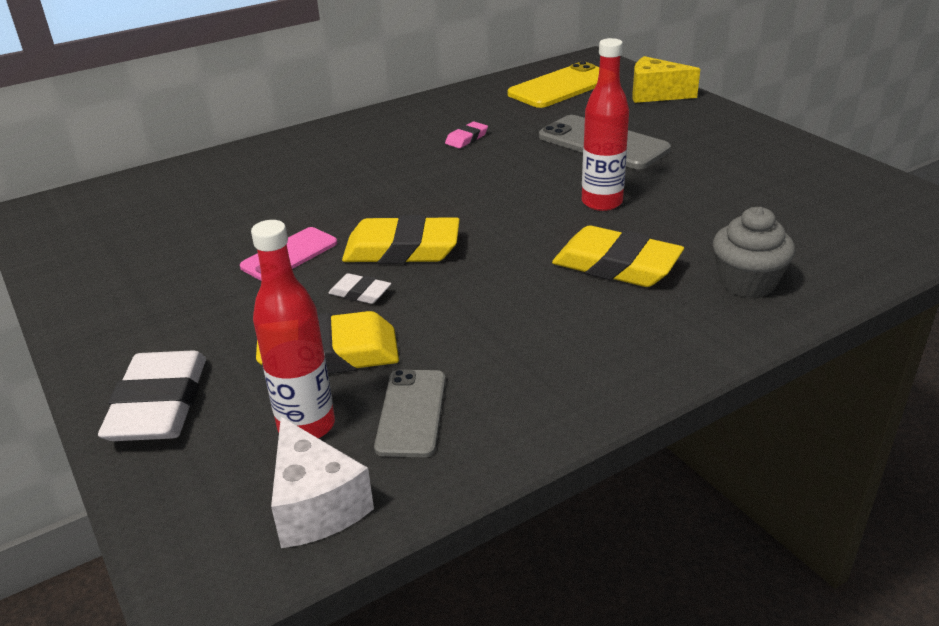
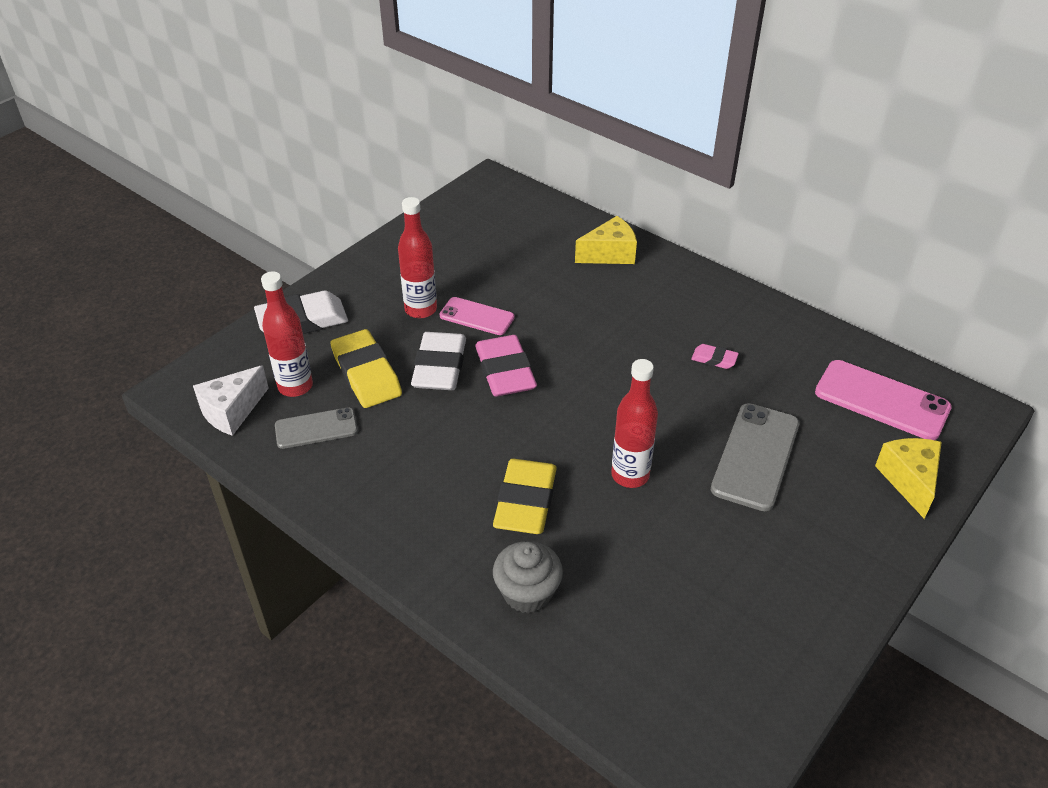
camera: 70 degrees right, 10 degrees up
white eraser [329,273,391,304] -> white eraser [411,332,466,390], size x2.06
yellow eraser [342,215,460,264] -> pink eraser [475,335,537,396]
yellow phone [507,62,599,108] -> pink phone [815,360,952,440]
none -> red bottle [398,197,437,318]
none -> yellow cheese [575,216,637,264]

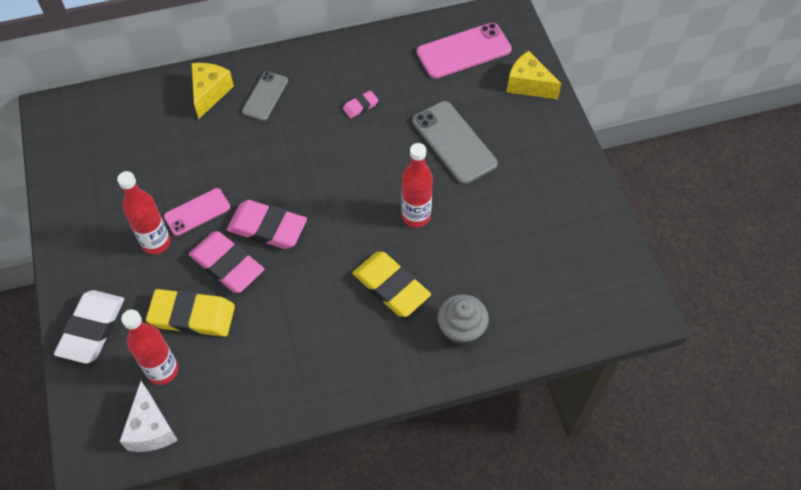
camera: 55 degrees left, 15 degrees up
grey phone [275,407,358,449] -> grey phone moved to [242,71,288,121]
white eraser [411,332,466,390] -> pink eraser [189,231,264,293]

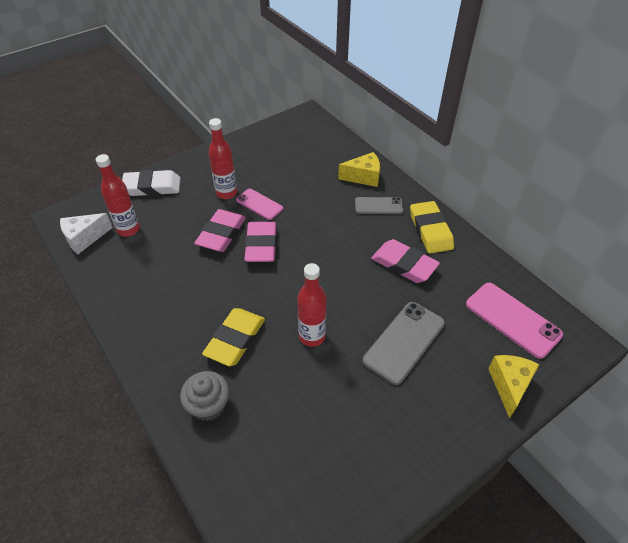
camera: 70 degrees right, 10 degrees down
yellow eraser [146,289,235,337] -> yellow eraser moved to [410,201,454,254]
pink eraser [343,91,379,118] -> pink eraser [371,239,440,283], size x2.06

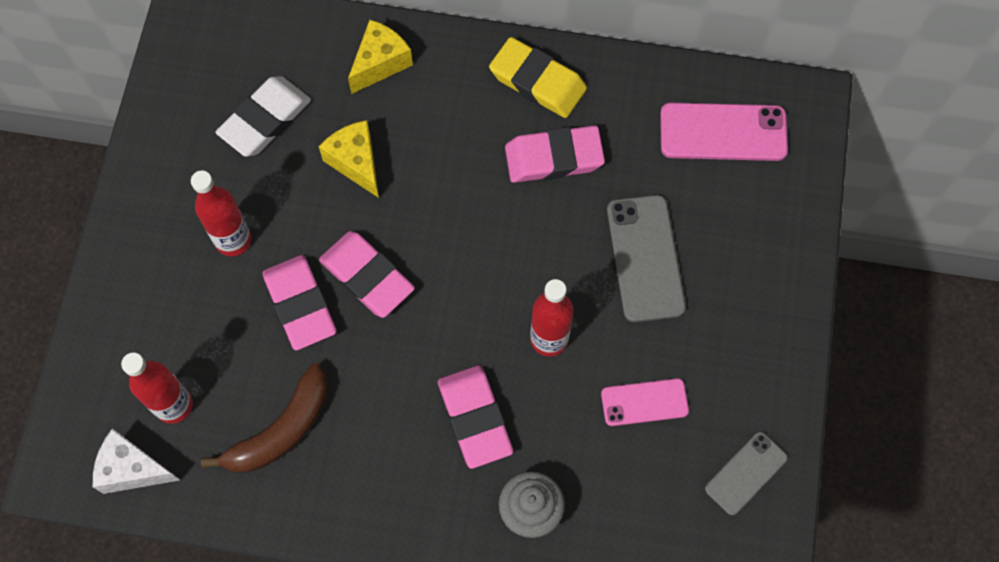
camera: 45 degrees left, 20 degrees up
white cheese [60,213,113,254] -> white cheese turned 90 degrees clockwise [93,428,180,494]
white eraser [122,170,181,196] -> white eraser moved to [216,76,311,157]
yellow eraser [202,308,265,366] -> pink eraser [438,366,513,469]
pink phone [236,189,283,220] -> pink phone moved to [601,378,689,426]
grey phone [355,197,403,214] -> grey phone moved to [705,432,788,515]
yellow cheese [488,355,539,418] -> yellow cheese moved to [319,120,379,198]
none -> brown banana [201,363,328,473]

